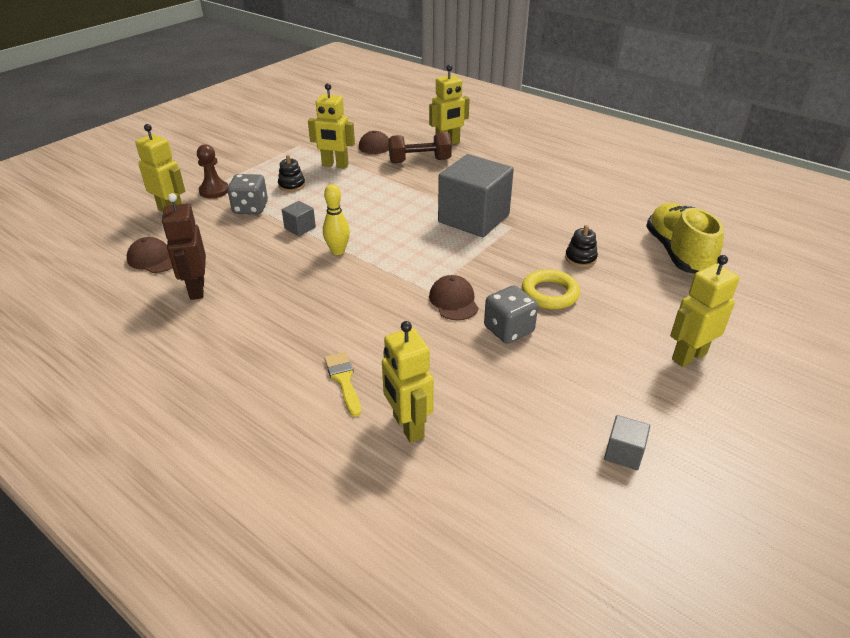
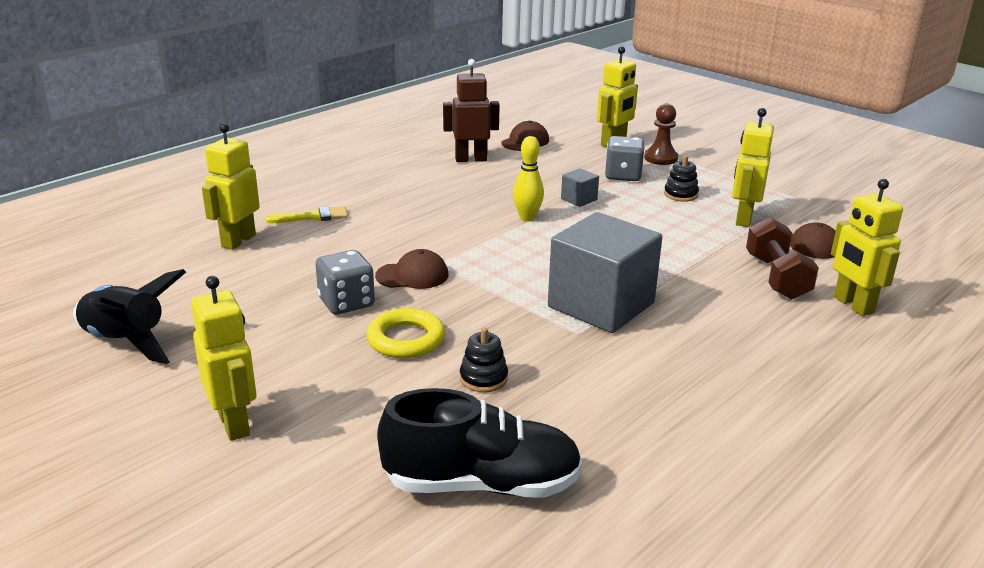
camera: 95 degrees right, 10 degrees down
yellow robot [382,321,434,443] -> yellow robot turned 45 degrees counterclockwise [202,123,260,250]
grey cube [604,415,650,470] -> black rocket [73,269,186,364]
yellow shoe [646,203,724,274] -> black shoe [377,388,583,498]

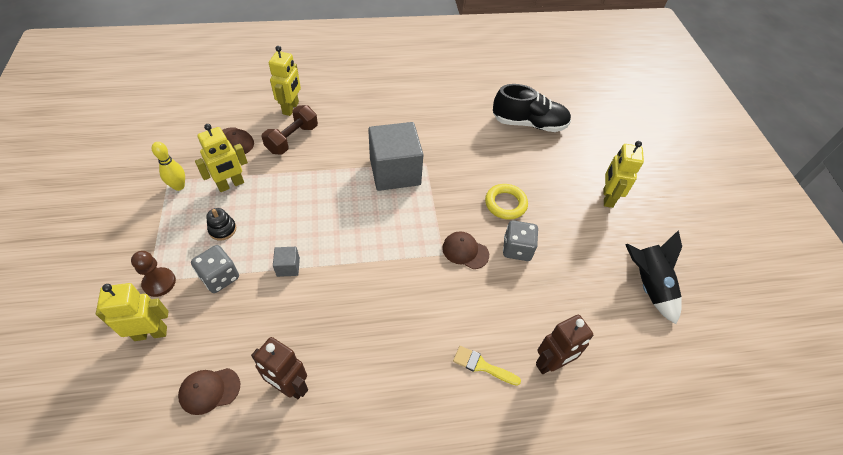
camera: 145 degrees left, 25 degrees up
yellow robot [202,123,260,250] -> brown robot [536,315,593,374]
black shoe [377,388,583,498] -> black shoe turned 150 degrees clockwise [493,84,571,132]
black stacking toy [460,327,508,392] -> none
yellow bowling pin [513,136,544,221] -> yellow bowling pin moved to [152,142,185,191]

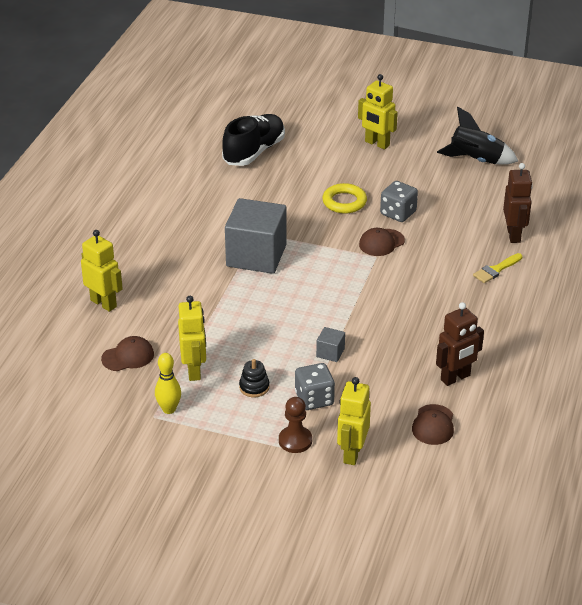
camera: 60 degrees left, 15 degrees down
brown dumbbell [262,105,318,154] -> none

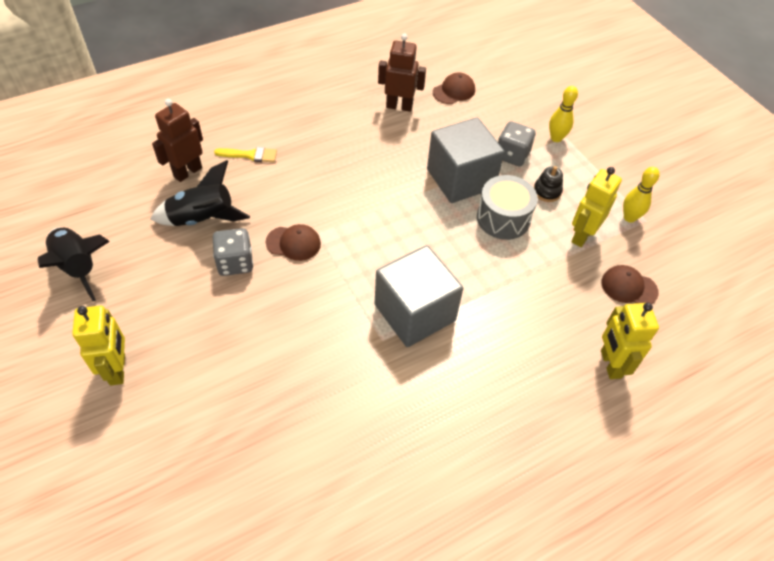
camera: 140 degrees left, 15 degrees up
black shoe [222,114,285,166] -> none
brown pawn [279,397,312,453] -> yellow bowling pin [549,86,578,142]
grey cube [316,327,345,362] -> grey cube [427,118,504,203], size x2.41
yellow ring [322,183,367,214] -> none
yellow robot [337,377,371,465] -> none
none -> black rocket [150,160,250,226]
none -> grey drum [477,175,538,240]

